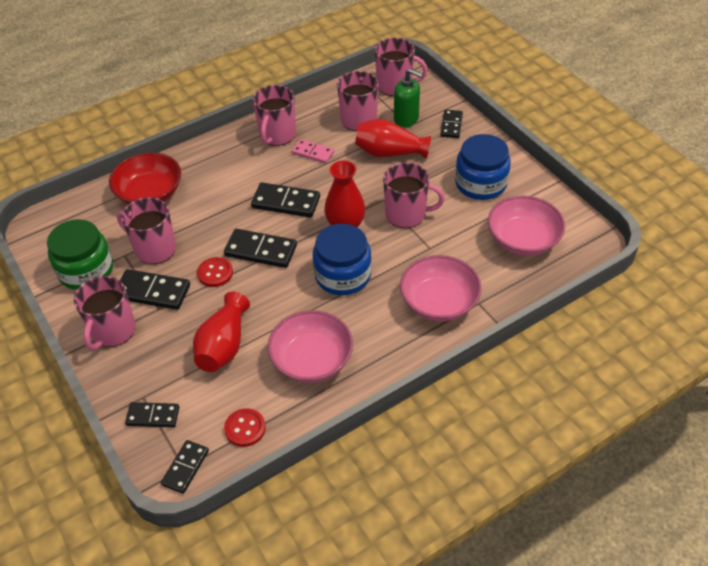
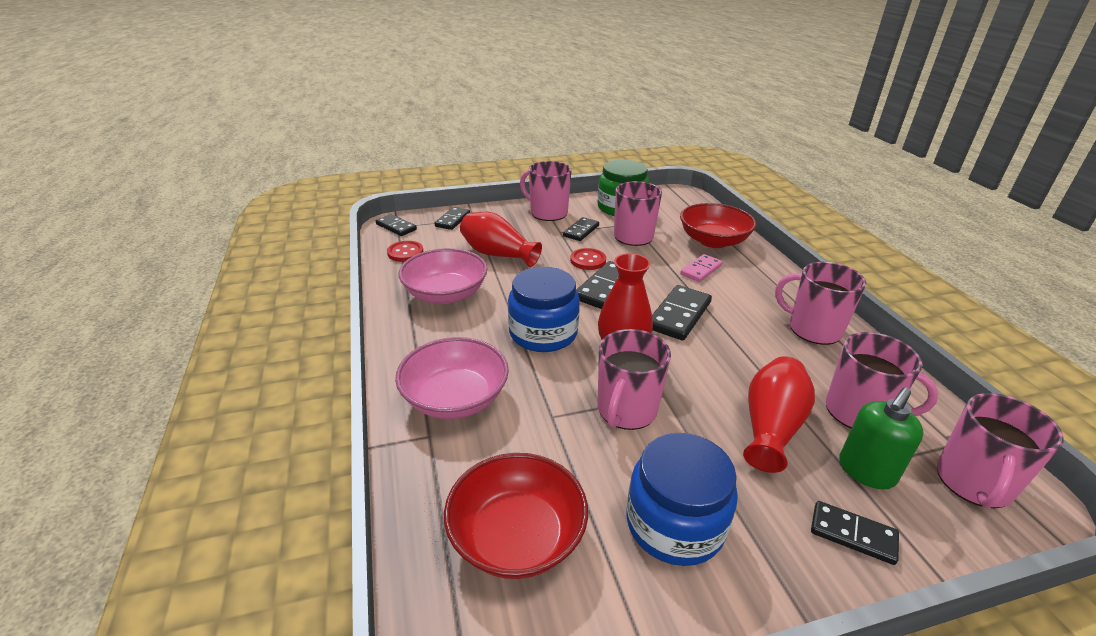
camera: 105 degrees right, 15 degrees down
black domino [120,269,190,310] -> black domino [563,217,599,241], size x0.64
pink domino [292,139,334,163] -> pink domino moved to [680,254,723,282]
pink bowl [488,196,565,256] -> red bowl [444,453,588,579]

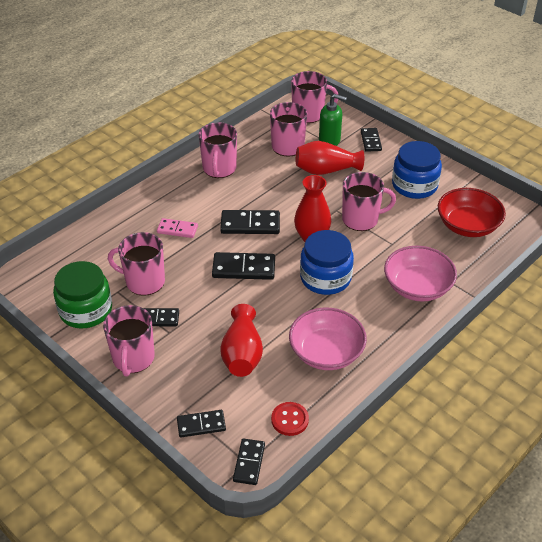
camera: 120 degrees left, 10 degrees up
red button [570,248,606,270] -> none
red bowl [680,203,757,248] -> none

